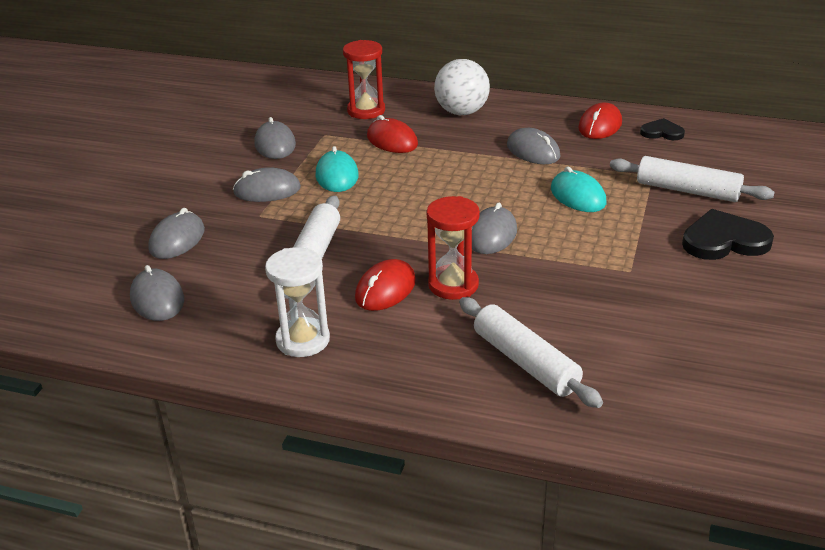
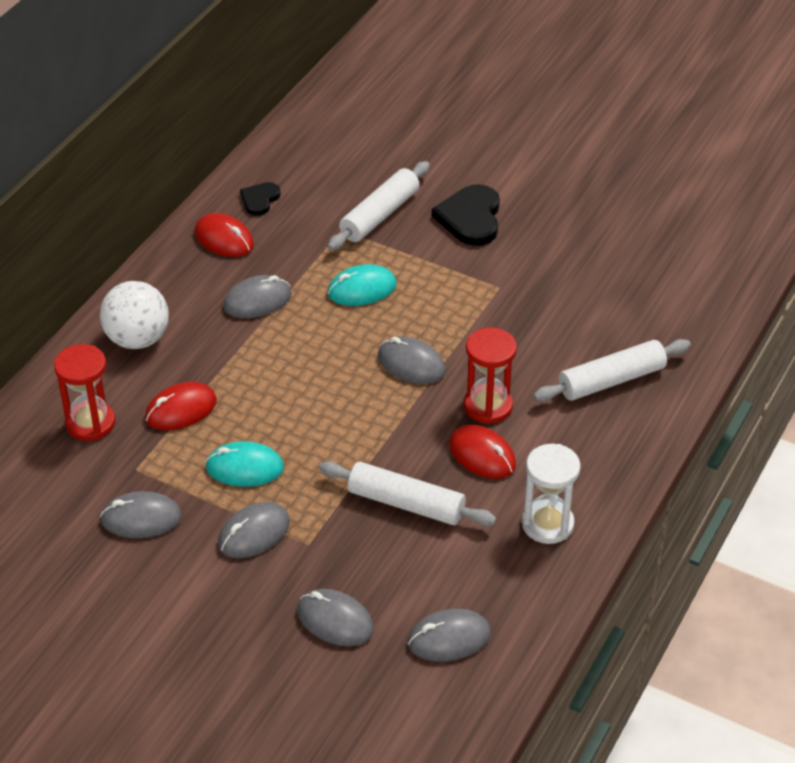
camera: 80 degrees left, 10 degrees up
grey mouse [233,167,301,202] -> grey mouse turned 45 degrees clockwise [218,502,290,558]

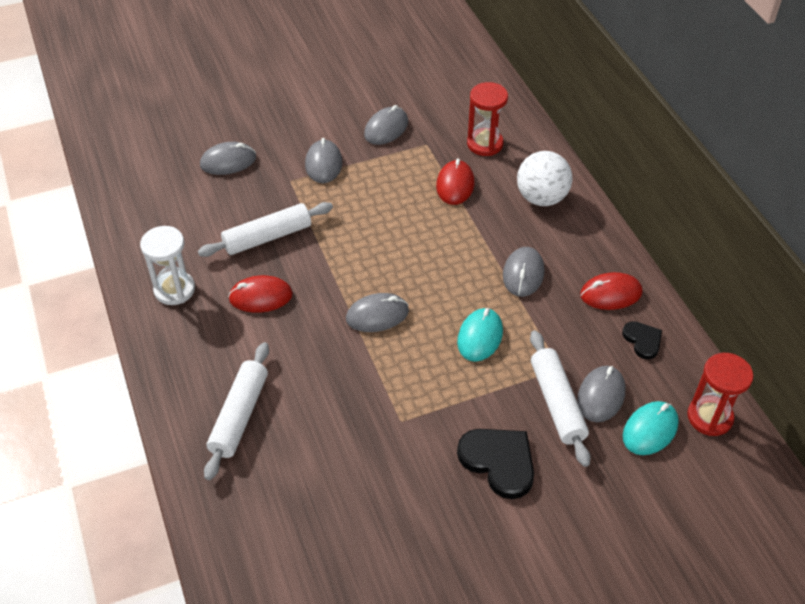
camera: 130 degrees right, 5 degrees up
turquoise mouse [205,441,284,487] -> turquoise mouse moved to [623,401,679,455]
grey mouse [408,609,491,661] -> grey mouse moved to [577,366,625,422]
red hourglass [464,327,517,424] -> red hourglass moved to [687,353,753,436]

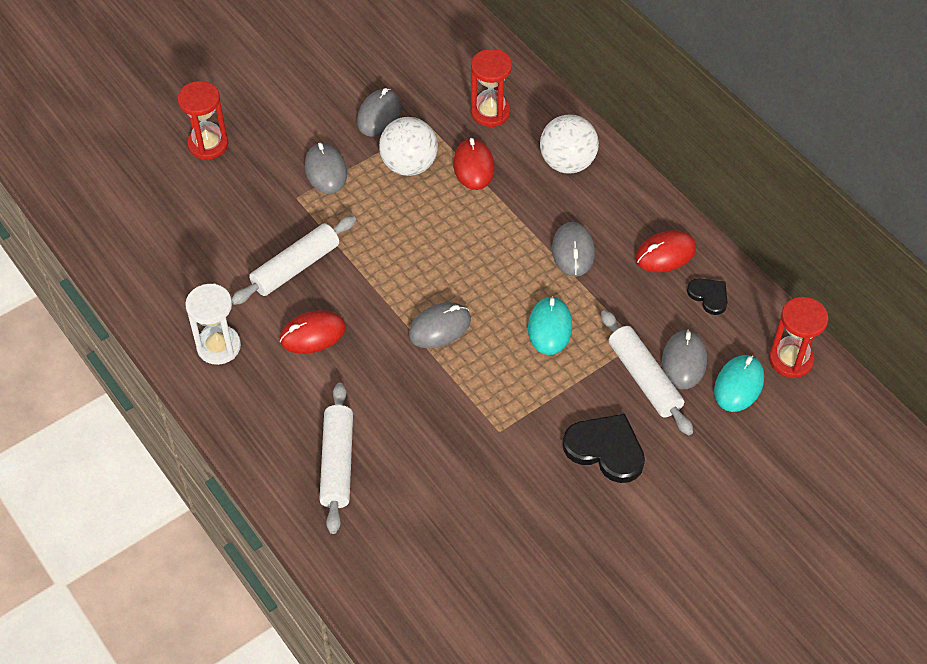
camera: 15 degrees left, 5 degrees up
grey mouse [200,142,256,175] -> none
none -> red hourglass [178,81,228,160]
none -> white ball [379,117,438,176]

